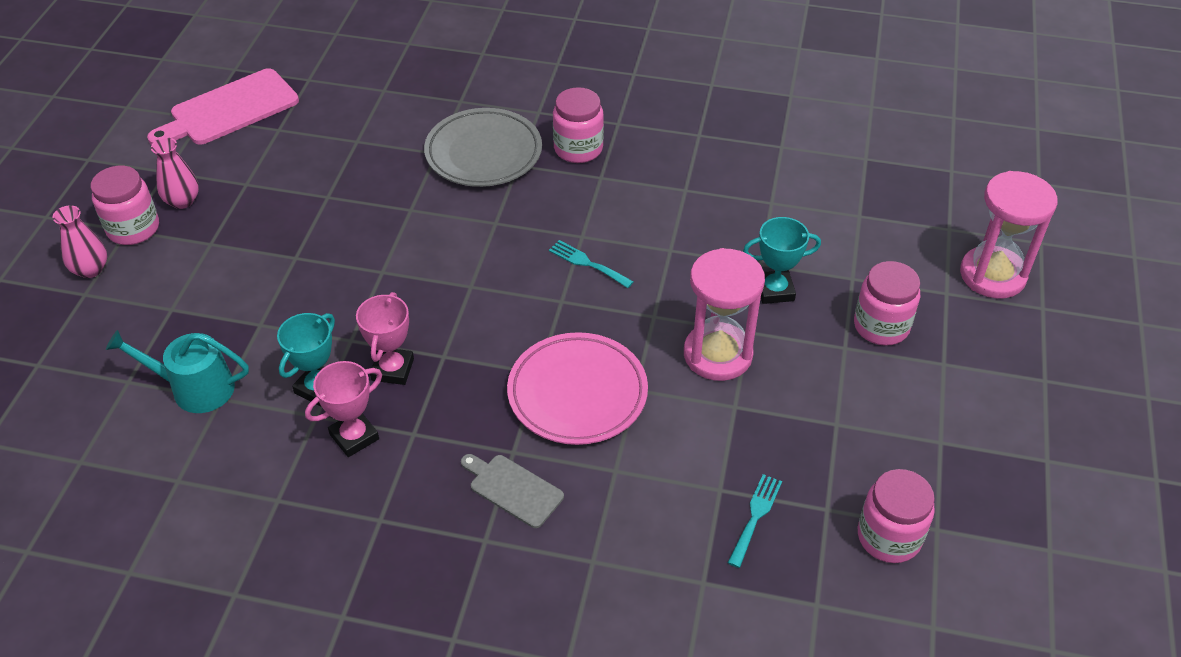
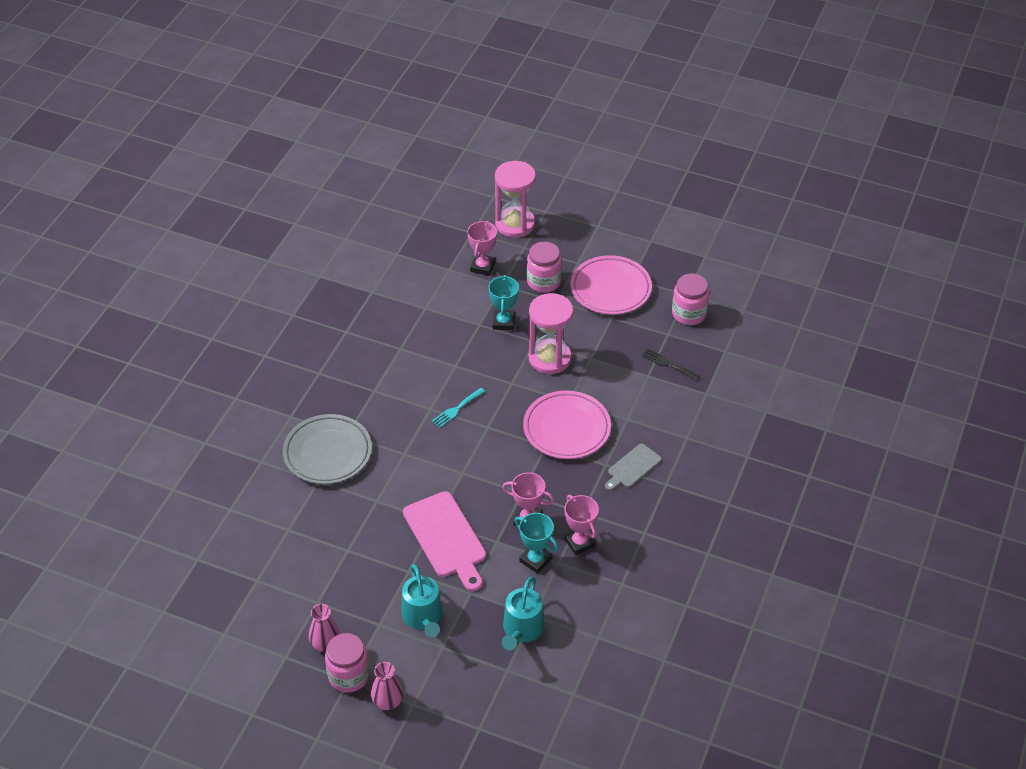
camera: 80 degrees left, 0 degrees up
pink cutting board [147,68,299,145] -> pink cutting board moved to [403,491,486,592]
pink jar [553,87,604,163] -> none
turquoise fork [728,474,782,568] -> black fork [642,348,700,381]
none -> turquoise watering can [401,564,443,637]
none -> pink trophy [468,221,497,276]
none -> pink plate [570,255,652,315]

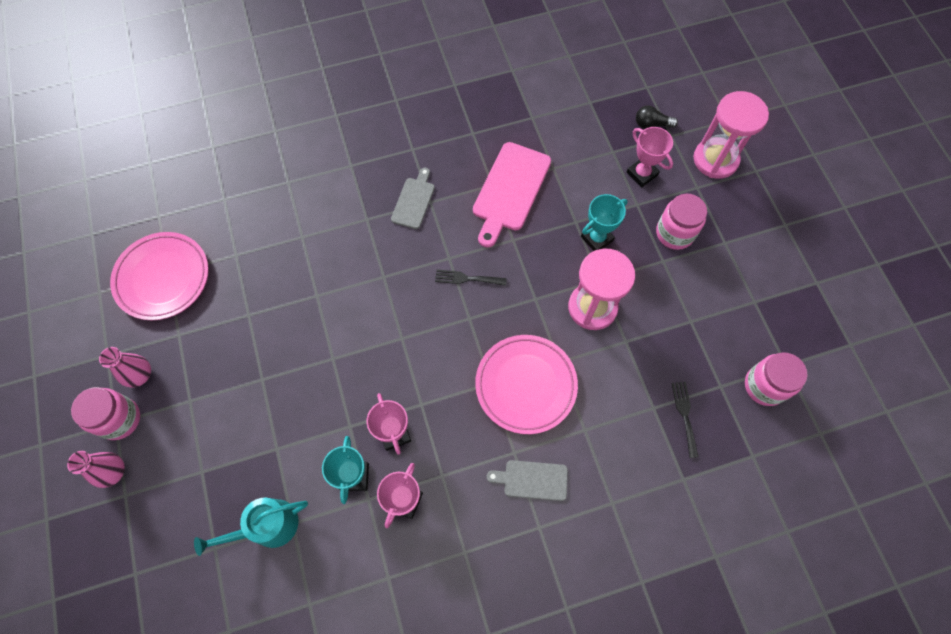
camera: 50 degrees right, 20 degrees up
grey plate [283,414,372,484] -> none
turquoise watering can [401,564,443,637] -> none
pink cutting board [403,491,486,592] -> pink cutting board moved to [473,142,551,248]
turquoise fork [432,388,485,428] -> black fork [435,269,507,286]
pink trophy [468,221,497,276] -> pink trophy turned 75 degrees clockwise [626,127,673,187]
pink plate [570,255,652,315] -> pink plate moved to [110,232,209,320]
none -> grey cutting board [391,168,435,229]
none -> black light bulb [636,105,678,129]

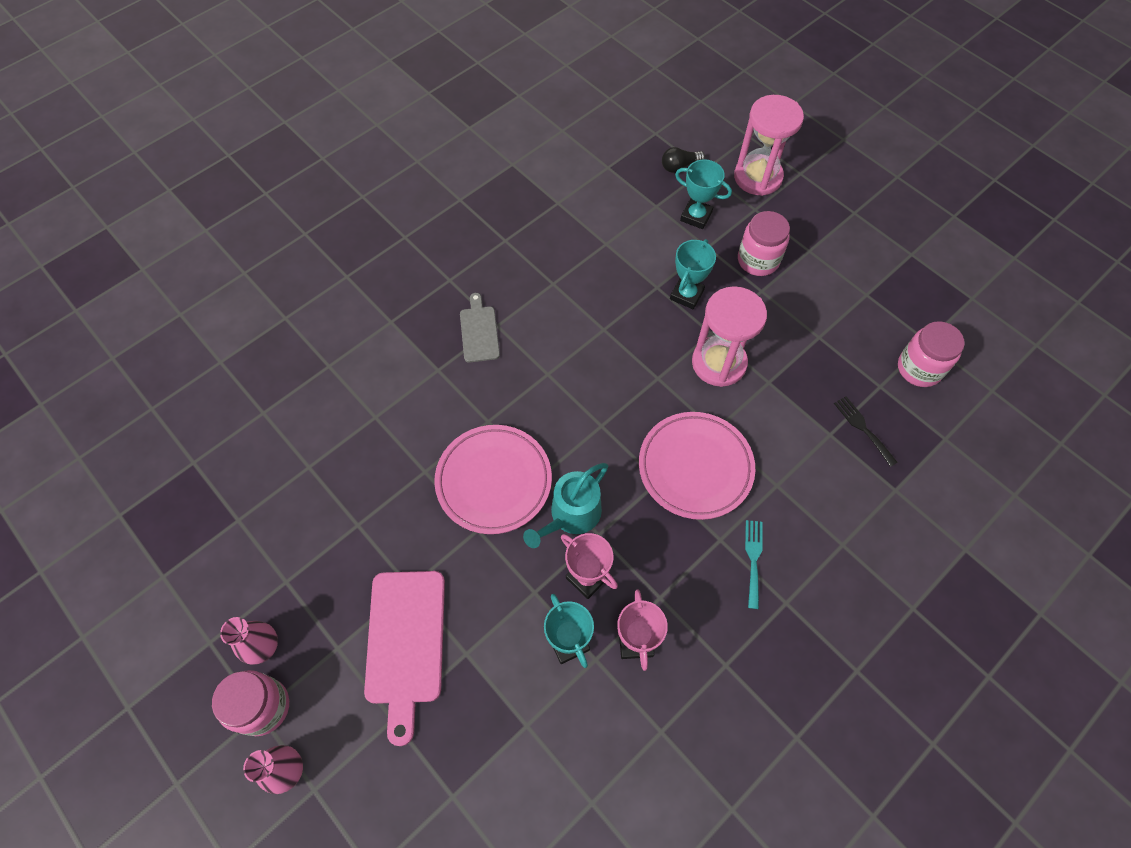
camera: 25 degrees left, 5 degrees down
pink plate [110,232,209,320] -> pink plate moved to [434,425,552,534]
turquoise watering can [194,498,308,556] -> turquoise watering can moved to [523,463,608,548]
black fork [435,269,507,286] -> none
pink cutting board [473,142,551,248] -> pink cutting board moved to [364,571,445,746]
grey cutting board [487,460,568,501] -> turquoise fork [745,520,763,609]
pink trophy [626,127,673,187] -> turquoise trophy [675,159,732,229]

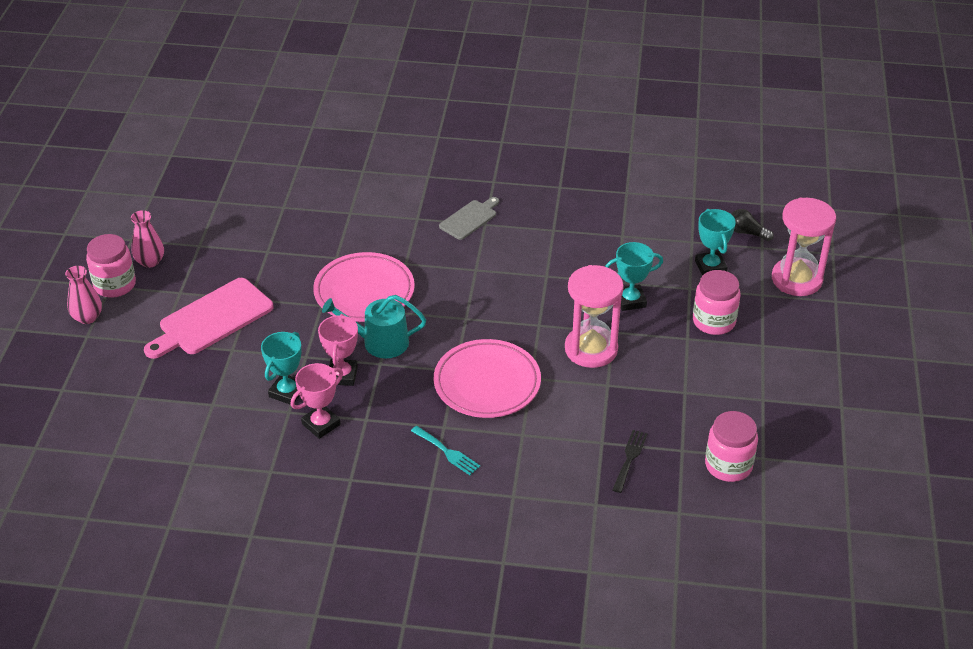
camera: 50 degrees right, 20 degrees down
turquoise fork [745,520,763,609] -> turquoise fork turned 75 degrees clockwise [411,426,480,475]

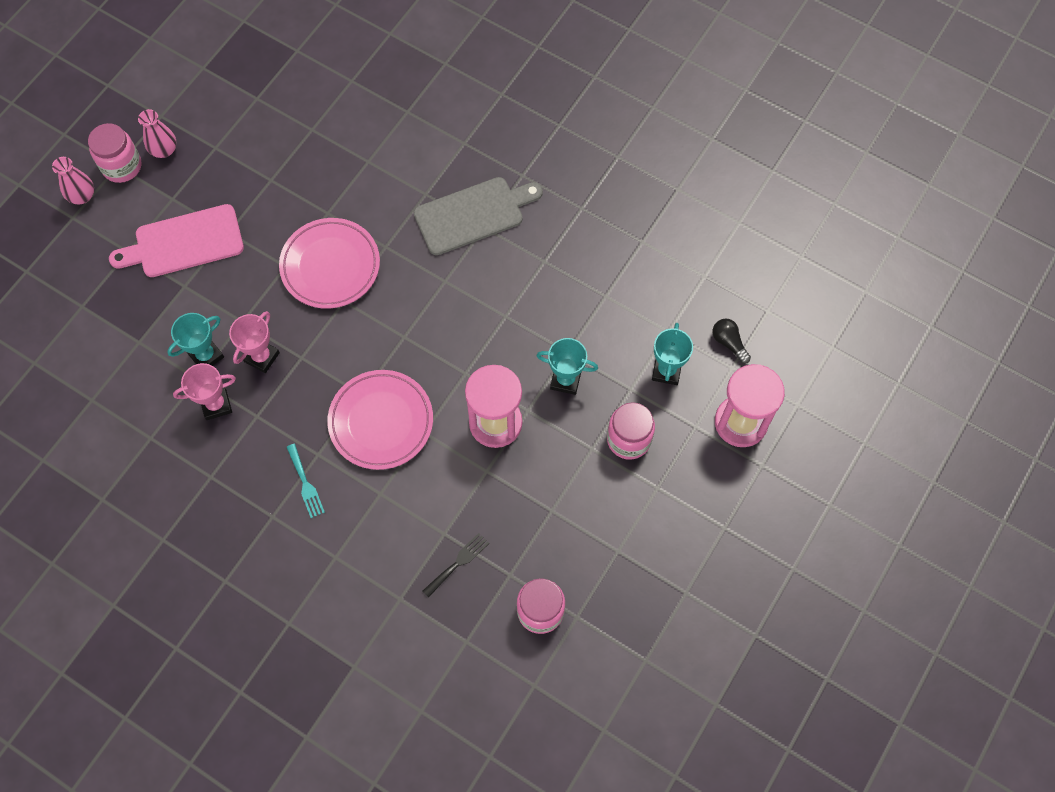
camera: 25 degrees right, 25 degrees up
turquoise watering can [322,295,426,358] -> none
grey cutting board [439,197,499,240] -> grey cutting board [414,177,543,255], size x1.74

